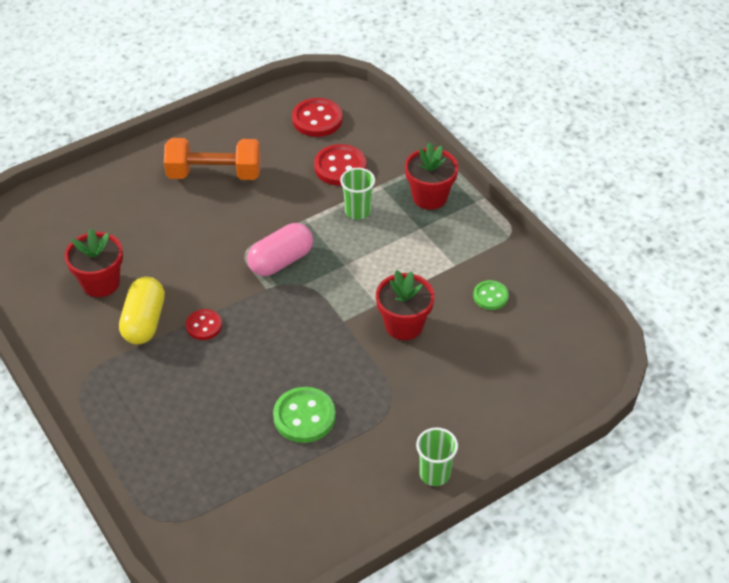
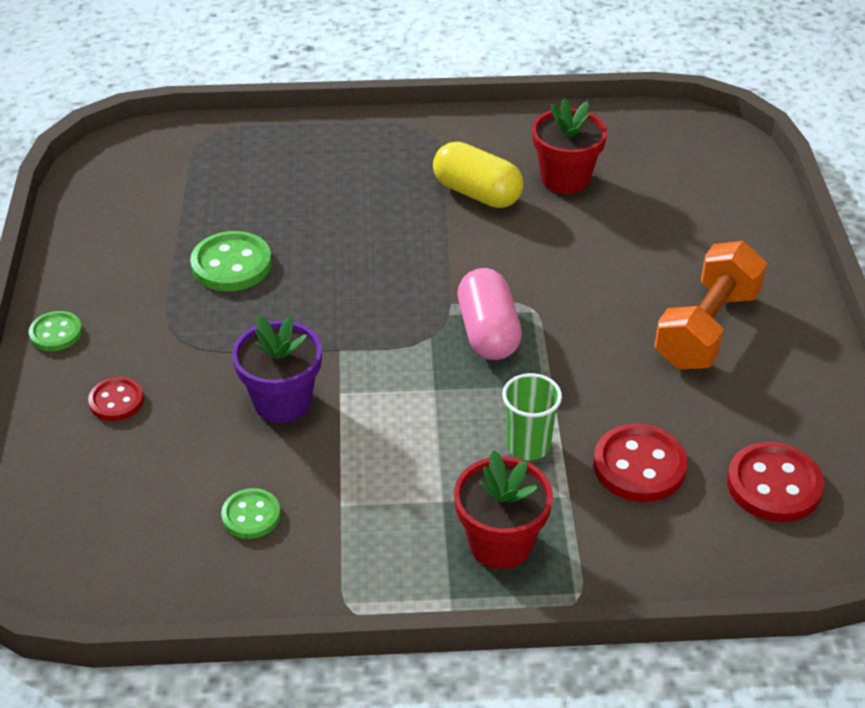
camera: 120 degrees right, 5 degrees down
red button [186,309,222,340] -> red button moved to [88,377,144,421]
red flower pot [376,270,435,340] -> purple flower pot [232,315,322,423]
green cup [416,427,458,486] -> green button [29,311,82,351]

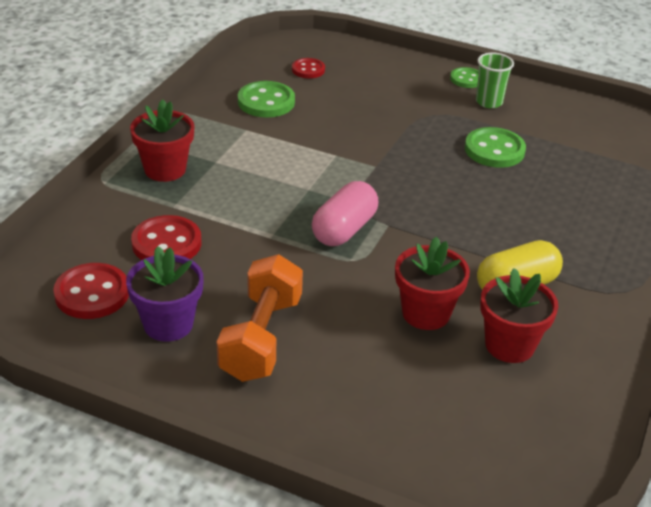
camera: 115 degrees right, 5 degrees down
red button [88,377,144,421] -> red button moved to [292,58,325,78]
green button [221,488,281,539] -> green button [238,81,295,117], size x1.64
purple flower pot [232,315,322,423] -> purple flower pot moved to [126,246,204,342]
pink capsule [457,268,522,360] -> pink capsule turned 75 degrees counterclockwise [312,181,378,246]
green cup [502,373,562,460] -> green cup moved to [476,52,514,108]
orange dumbbell [654,241,767,369] -> orange dumbbell turned 45 degrees clockwise [217,254,303,382]
none -> red flower pot [395,237,470,330]

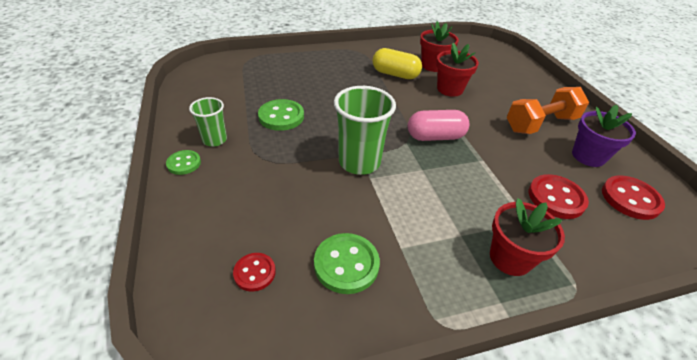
camera: 130 degrees left, 5 degrees up
none -> green cup [334,86,396,175]

